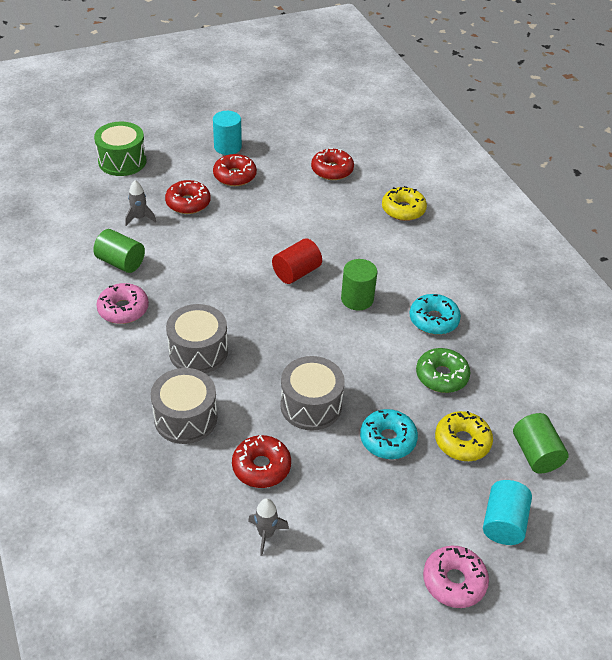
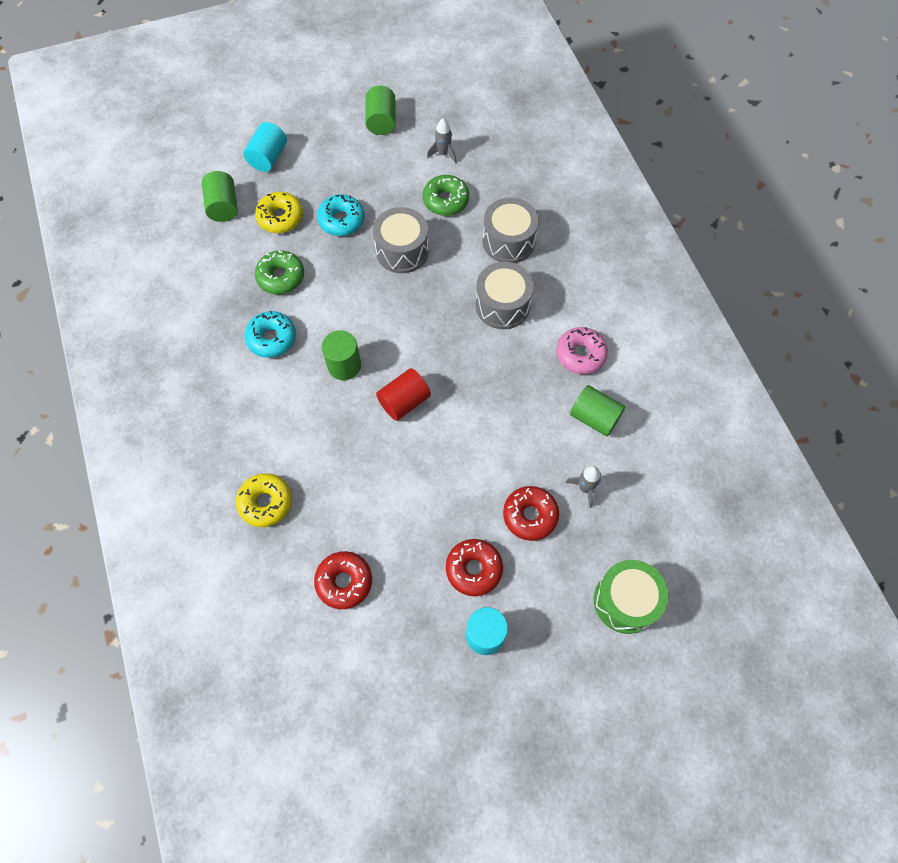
camera: 175 degrees left, 20 degrees up
red donut [232,435,291,488] -> green donut [423,175,469,216]
pink donut [423,545,489,608] -> none
none -> green cylinder [365,86,396,135]

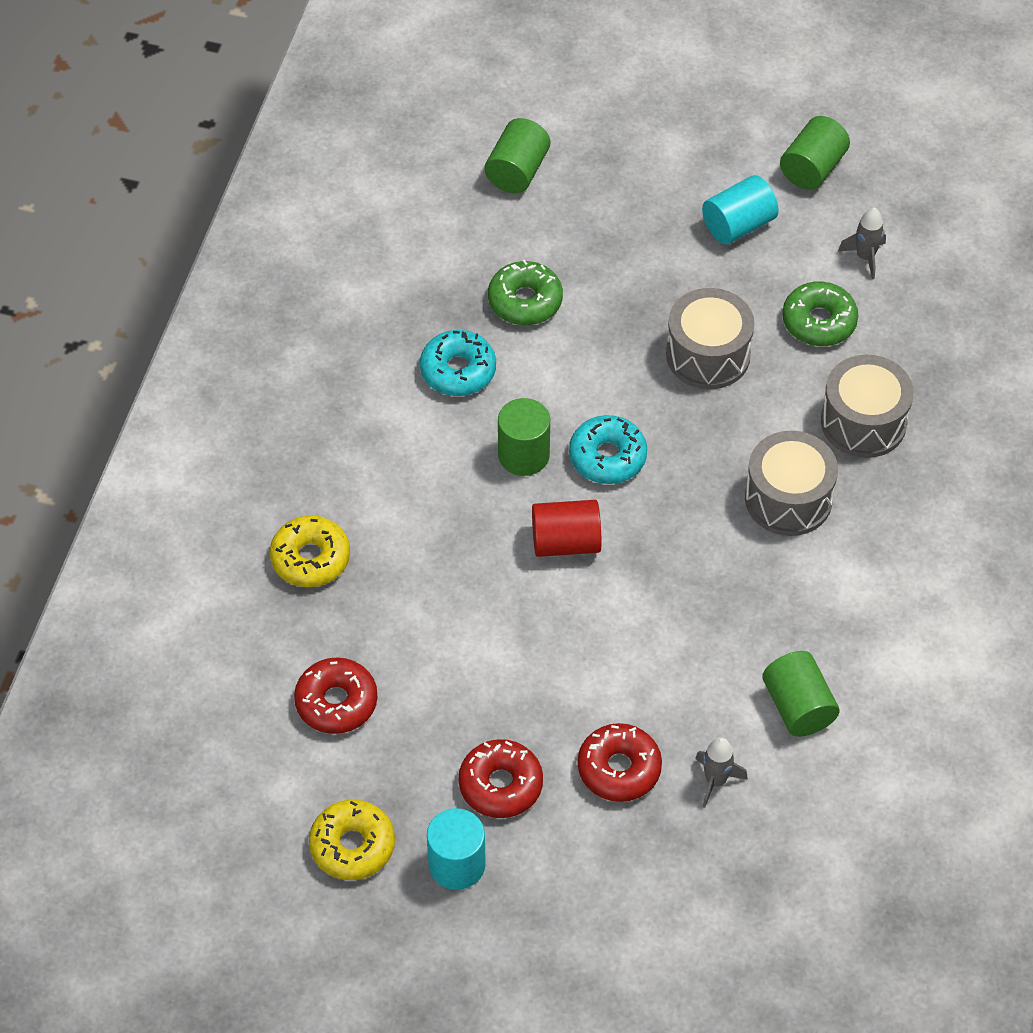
camera: 35 degrees right, 10 degrees down
turquoise cylinder [243,122,287,172] -> turquoise cylinder moved to [702,175,779,244]
yellow donut [255,192,303,233] -> yellow donut moved to [309,800,395,880]
turquoise donut [317,194,365,236] -> turquoise donut moved to [569,415,647,484]
pink donut [556,327,608,374] -> none
green drum [594,560,668,634] -> none

